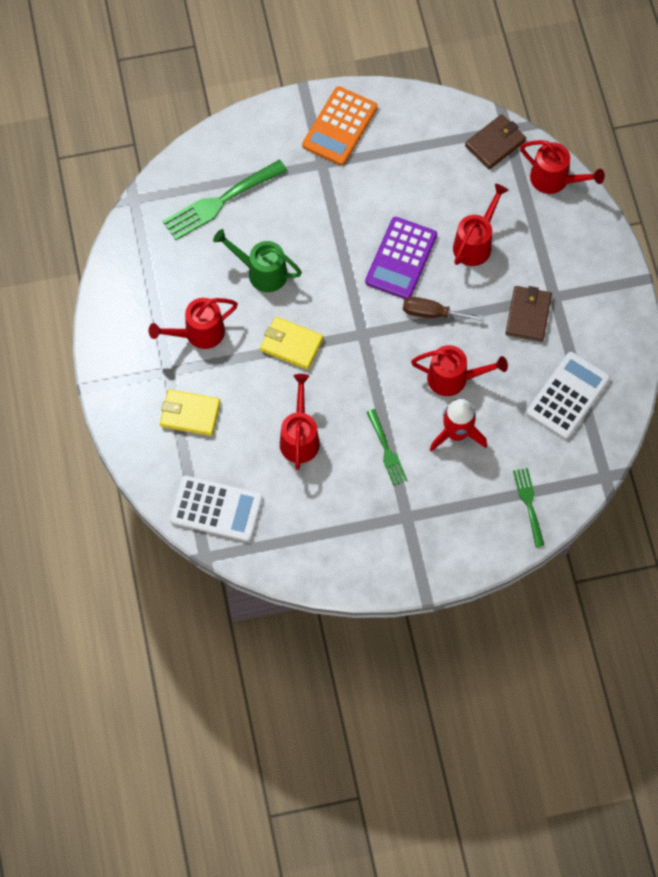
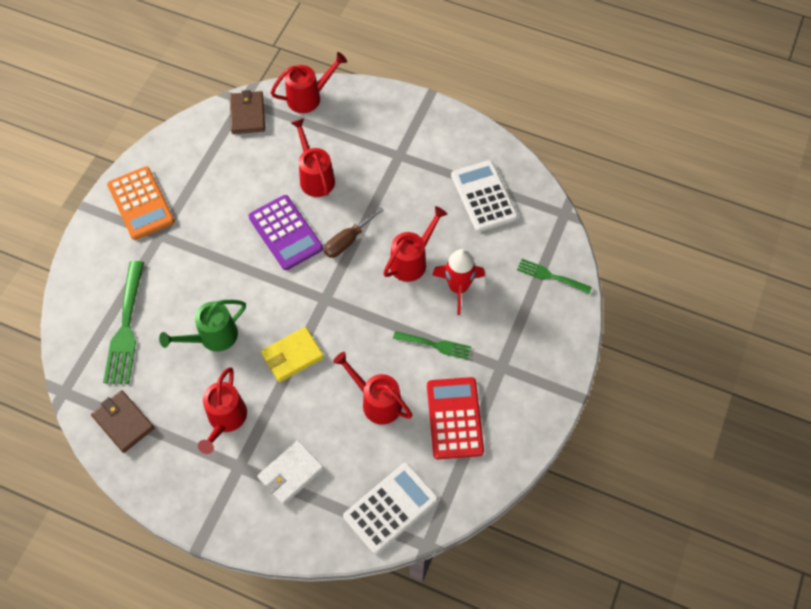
camera: 55 degrees left, 5 degrees down
yellow wallet [160,389,220,436] -> white wallet [257,440,324,505]
brown wallet [505,286,552,342] -> brown wallet moved to [91,390,154,453]
none -> red calculator [427,377,484,459]

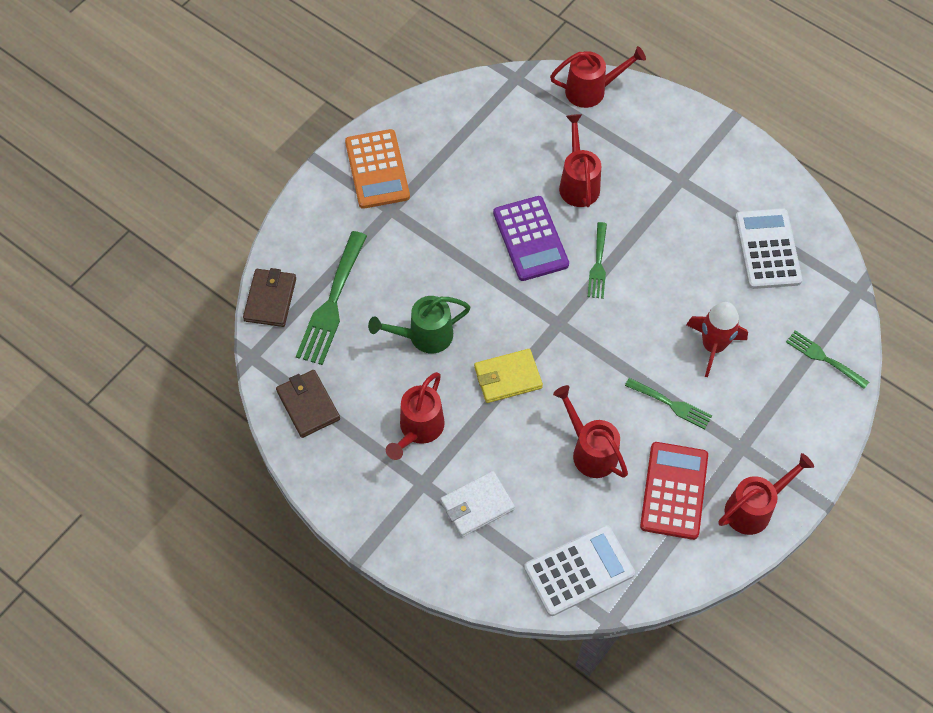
camera: 15 degrees right, 0 degrees up
brown wallet [230,90,265,134] -> brown wallet moved to [243,268,296,327]
brown screwdriver [324,207,384,258] -> green fork [588,222,607,299]
red watering can [383,206,448,282] -> red watering can moved to [719,453,814,535]

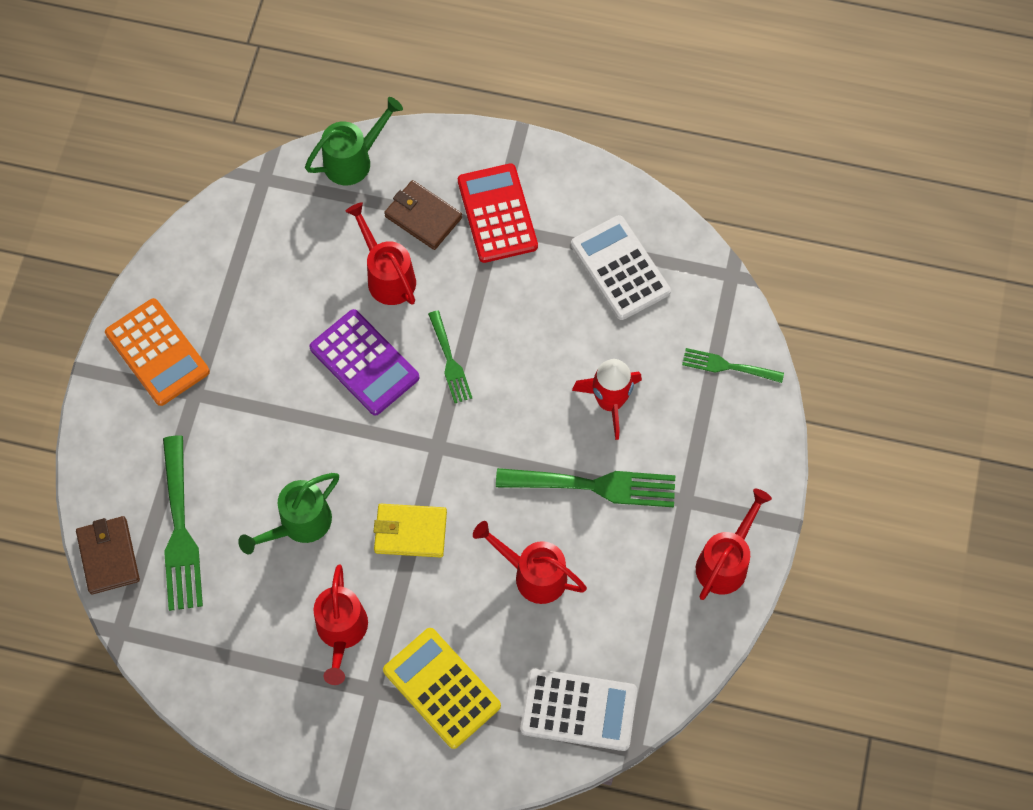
camera: 25 degrees left, 5 degrees up
brown wallet [276,370,340,438] -> brown wallet moved to [384,180,462,250]
white wallet [440,471,515,537] -> yellow calculator [383,628,501,749]
yellow wallet [474,349,543,403] -> yellow wallet turned 45 degrees clockwise [373,504,447,557]
white calculator [524,525,635,616] -> white calculator turned 60 degrees clockwise [520,669,637,751]
red watering can [550,46,646,108] -> green watering can [305,97,403,185]
green fork [625,378,712,429] -> green fork [496,468,675,507], size x1.73
red calculator [640,442,708,540] -> red calculator moved to [458,163,538,263]

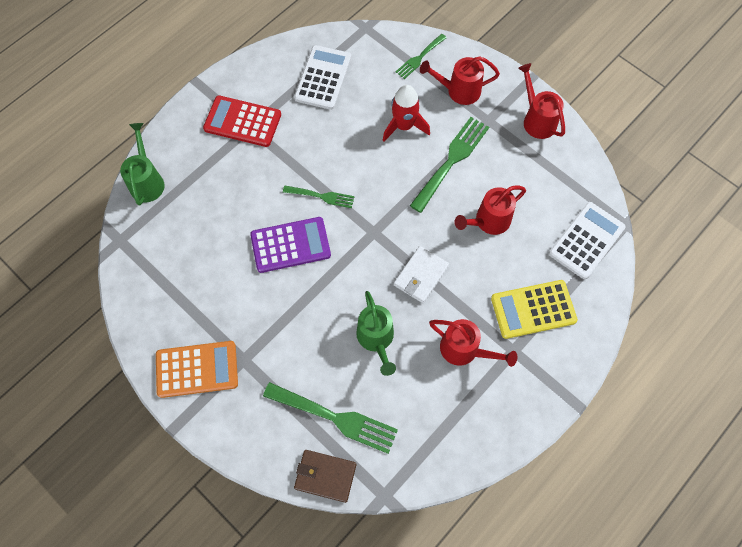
camera: 60 degrees left, 0 degrees up
red watering can [345,202,416,305] -> red watering can moved to [420,56,500,105]
yellow wallet [373,504,447,557] -> white wallet [394,246,449,303]
brown wallet [384,180,462,250] -> none
white calculator [571,215,671,320] -> white calculator turned 105 degrees clockwise [294,45,351,110]

